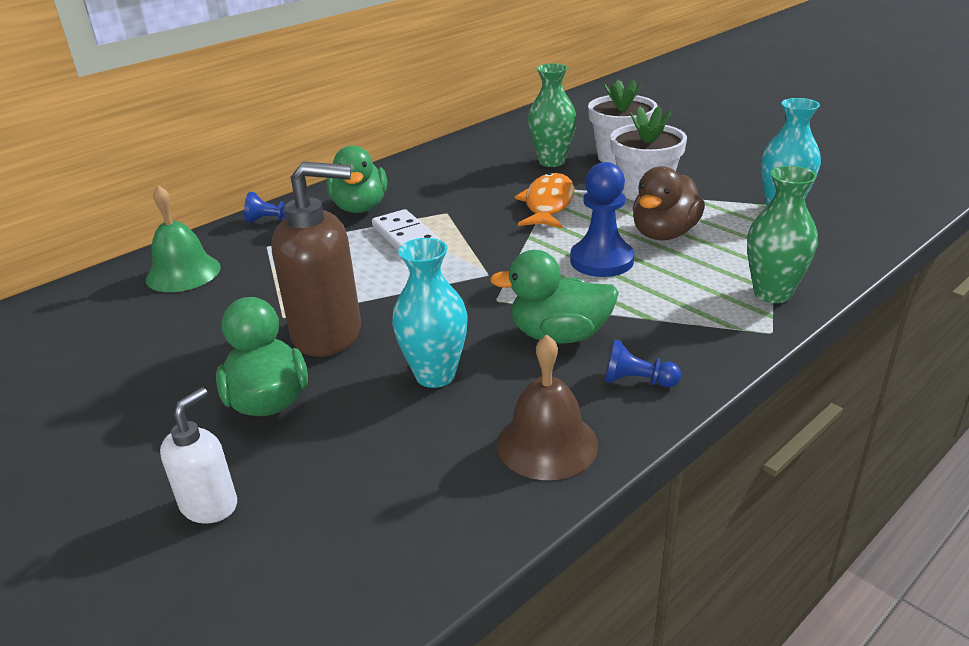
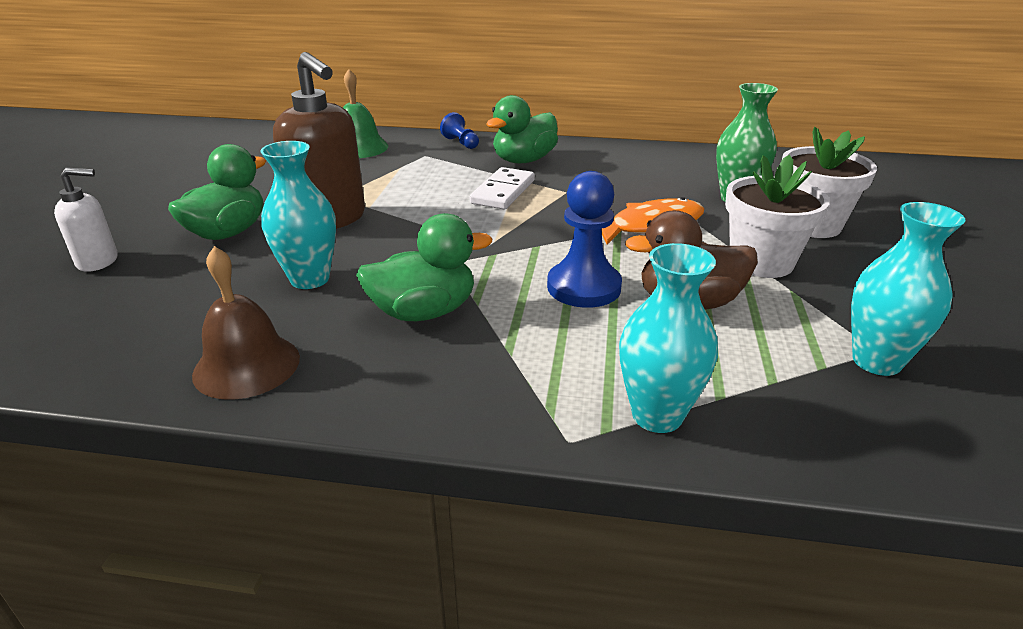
camera: 50 degrees right, 0 degrees up
green duck [490,250,619,344] -> green duck turned 105 degrees clockwise [356,213,492,321]
blue pawn [604,339,681,387] -> none
green vase [747,166,818,303] -> turquoise vase [619,243,718,433]

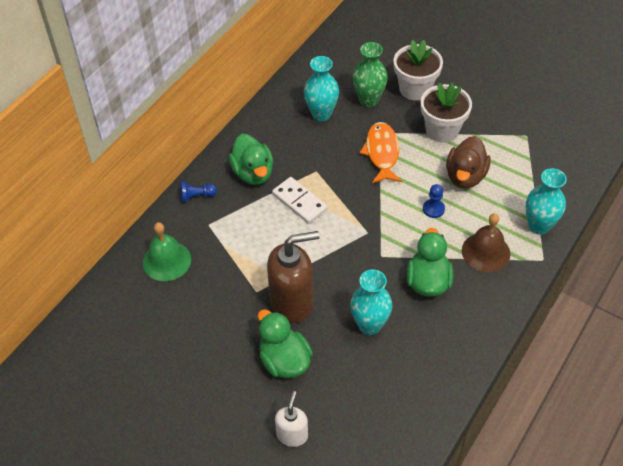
camera: 65 degrees left, 20 degrees up
brown bell [192,246,300,400] -> brown bell moved to [462,213,510,272]
blue pawn [547,171,622,308] -> blue pawn [423,184,445,218], size x0.55
turquoise vase [851,202,965,376] -> turquoise vase moved to [304,56,339,121]

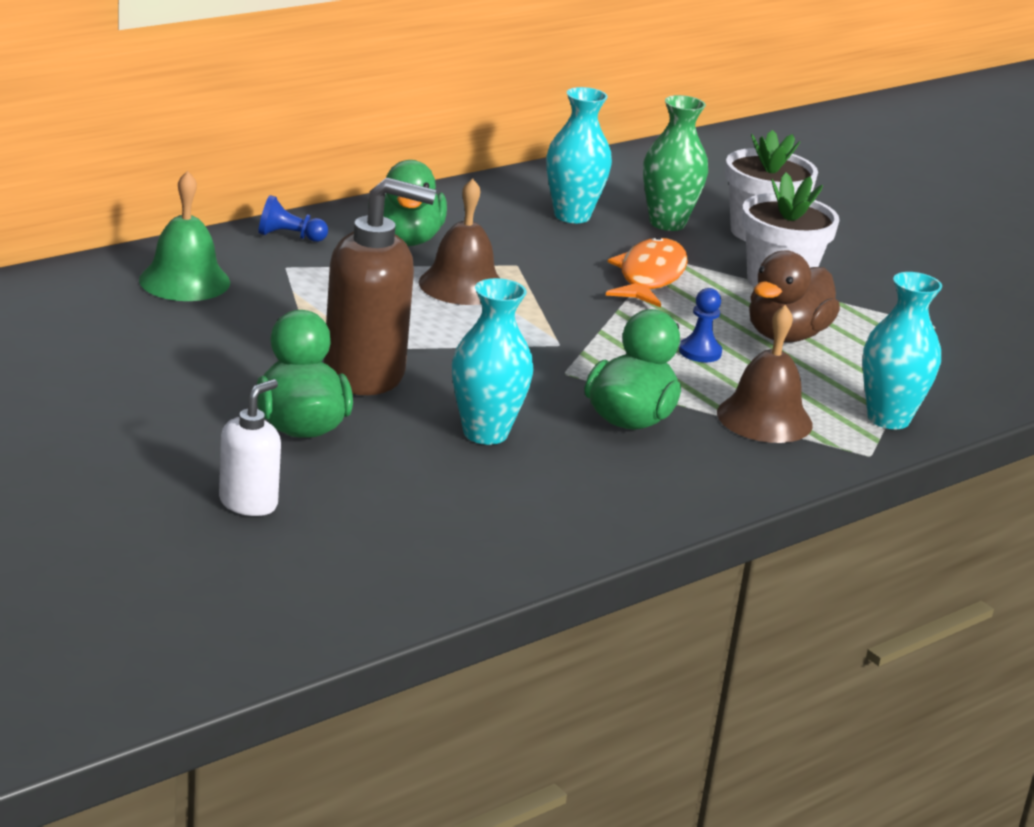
camera: 15 degrees right, 25 degrees down
white domino [272,177,328,224] -> brown bell [419,178,500,305]

